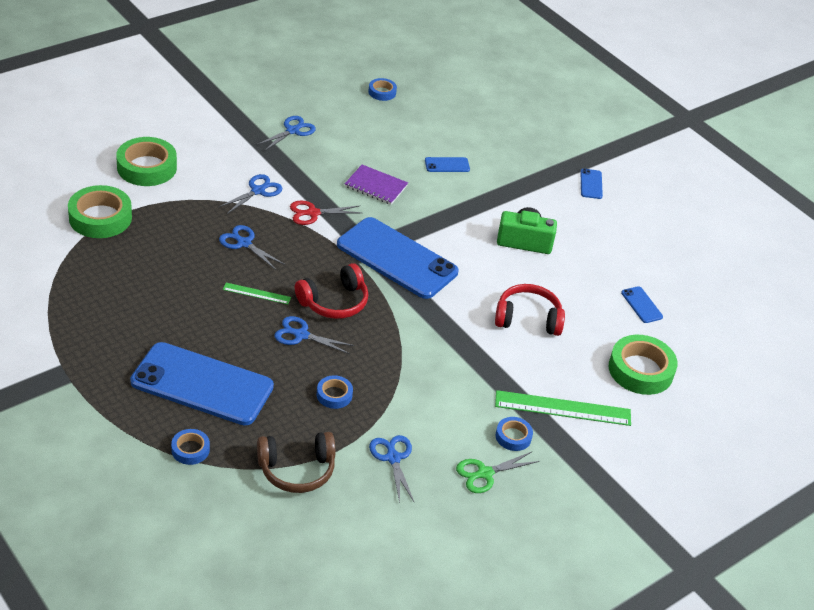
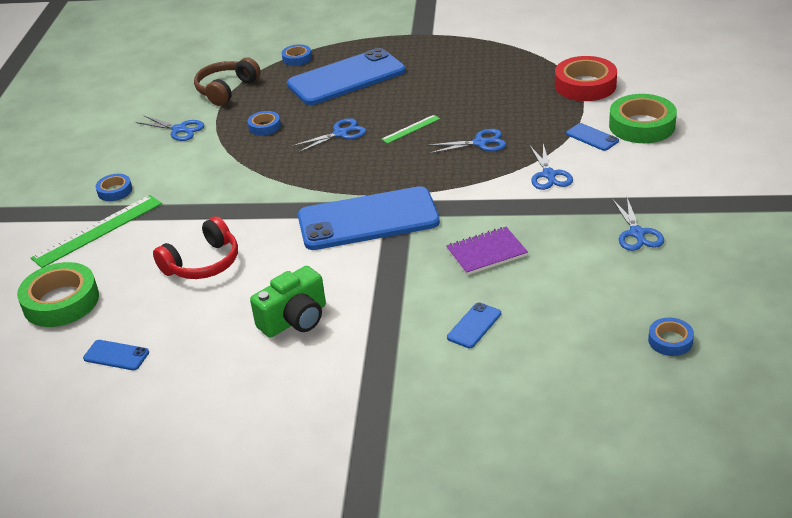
camera: 140 degrees right, 5 degrees down
green tape [68,185,132,238] -> red tape [555,56,617,101]
red scissors [290,201,361,225] -> none
red headphones [295,263,368,319] -> none
green scissors [456,452,540,493] -> none
blue phone [581,169,603,199] -> blue phone moved to [566,123,619,151]

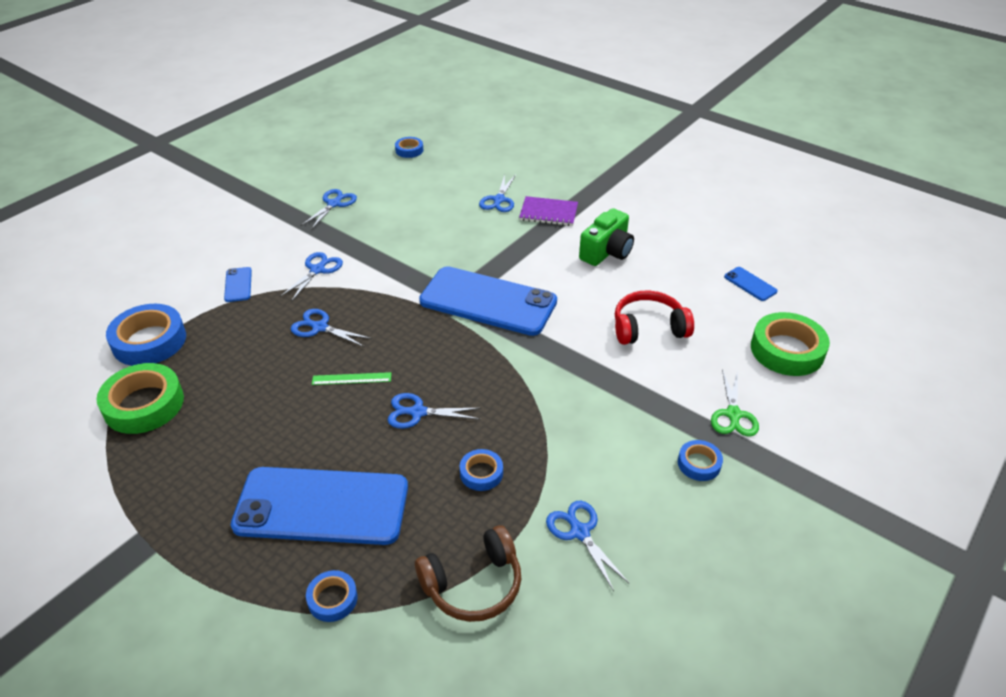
camera: 150 degrees left, 5 degrees up
green ruler [31,195,162,268] -> green scissors [711,369,759,437]
green camera [250,266,326,338] -> green camera turned 135 degrees clockwise [579,208,634,266]
purple notebook [446,227,528,275] -> purple notebook moved to [519,196,578,226]
blue phone [447,302,501,348] -> blue scissors [479,175,516,212]
red tape [555,56,617,101] -> blue tape [106,304,186,366]
green tape [609,94,677,143] -> green tape moved to [97,363,184,434]

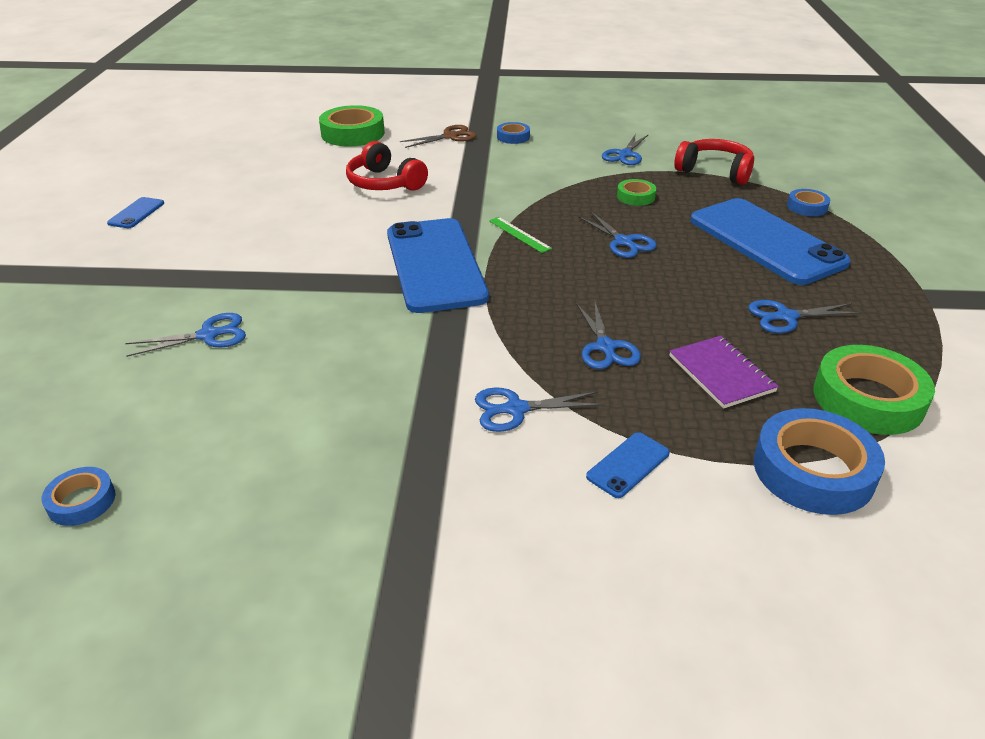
camera: 125 degrees left, 5 degrees down
blue scissors [301,189,357,230] -> blue scissors moved to [748,300,862,333]
green ruler [312,372,391,385] -> green ruler moved to [489,217,552,253]
brown headphones [415,525,521,622] -> red headphones [674,139,754,185]
blue tape [460,449,503,491] -> green tape [617,179,656,206]
purple notebook [519,196,578,226] -> purple notebook moved to [669,336,779,409]
green camera [579,208,634,266] -> none
green scissors [711,369,759,437] -> brown scissors [400,125,476,148]
blue phone [724,267,778,301] -> blue phone moved to [107,197,164,228]

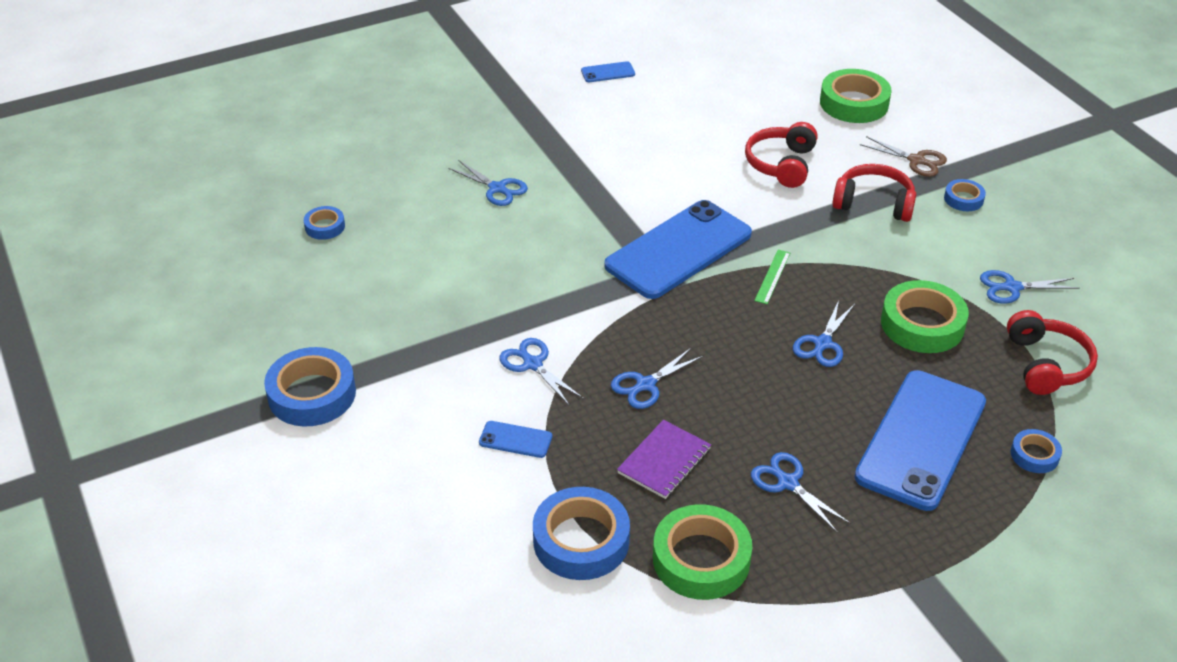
camera: 60 degrees right, 5 degrees up
green tape [617,179,656,206] -> green tape [881,280,969,353], size x1.92
none -> blue tape [264,347,356,427]
none -> red headphones [832,164,917,222]

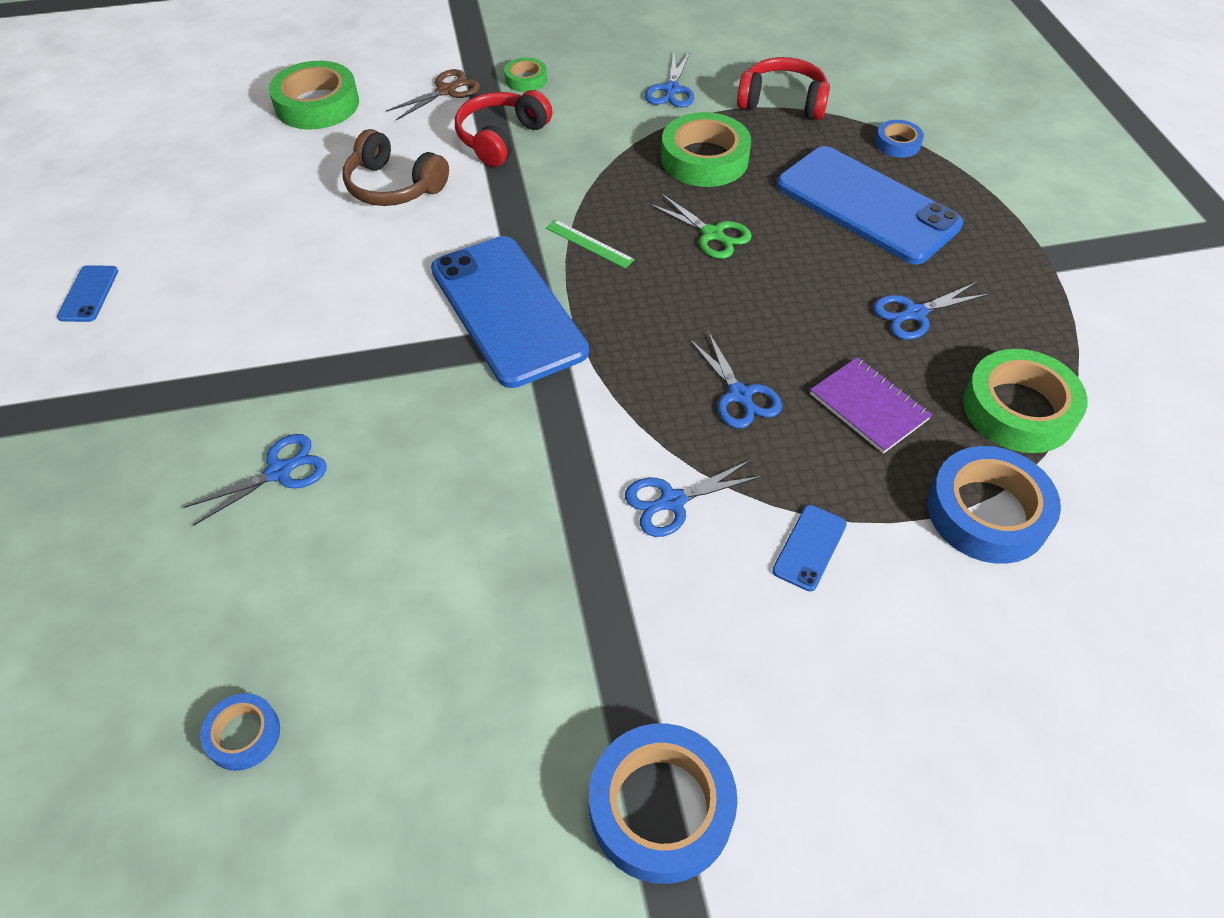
camera: 75 degrees left, 10 degrees up
red headphones [745,122,818,188] -> brown headphones [343,129,449,206]
blue scissors [793,300,855,367] -> green scissors [649,193,752,259]
blue tape [944,179,986,211] -> green tape [504,57,547,92]

